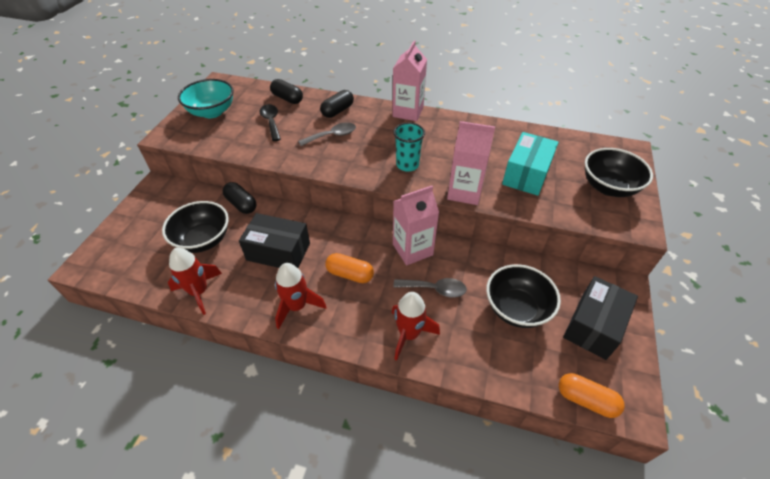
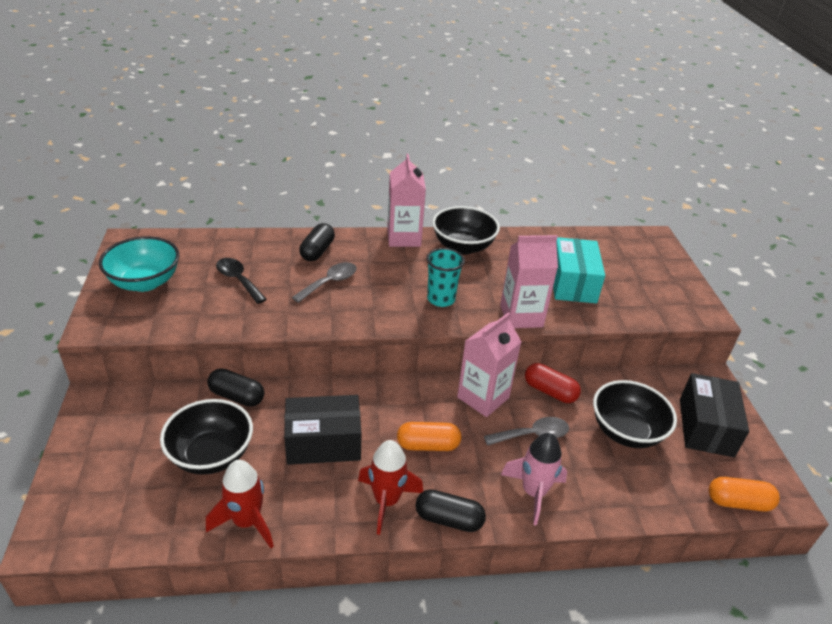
camera: 25 degrees left, 10 degrees down
black capsule [270,79,303,104] -> black capsule moved to [416,489,486,532]
red rocket [392,292,440,361] -> pink rocket [501,433,567,526]
black bowl [585,148,653,197] -> black bowl moved to [432,206,500,255]
none -> red capsule [525,363,581,403]

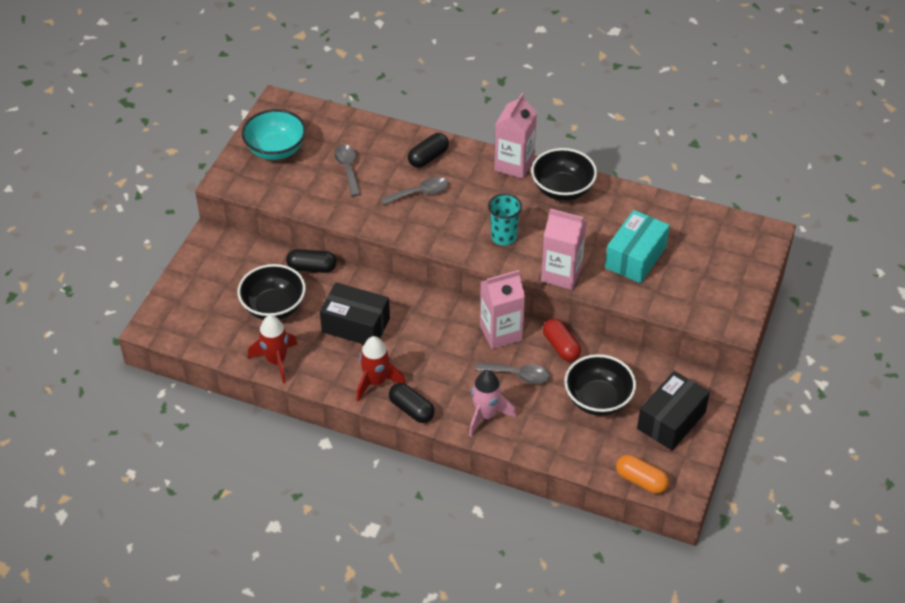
camera: 30 degrees right, 10 degrees up
black capsule [207,368,264,407] -> black capsule turned 45 degrees counterclockwise [286,249,336,273]
black spoon [216,258,267,304] -> grey spoon [334,145,360,196]
orange capsule [397,422,461,451] -> none

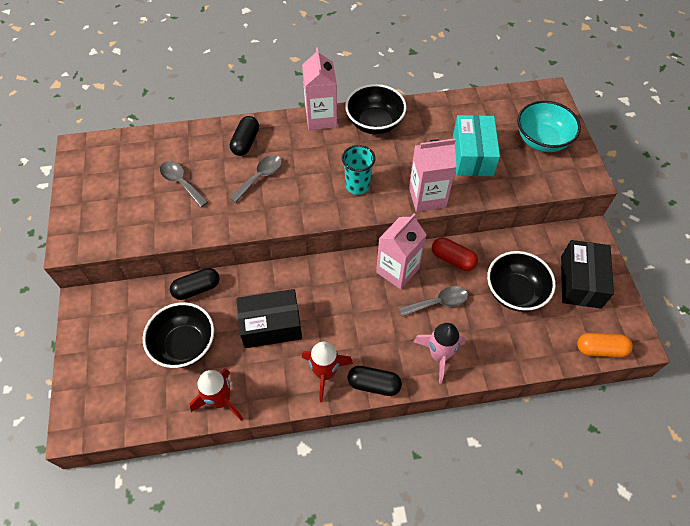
camera: 30 degrees left, 10 degrees up
turquoise bowl [242,109,306,160] -> turquoise bowl moved to [517,101,581,152]

